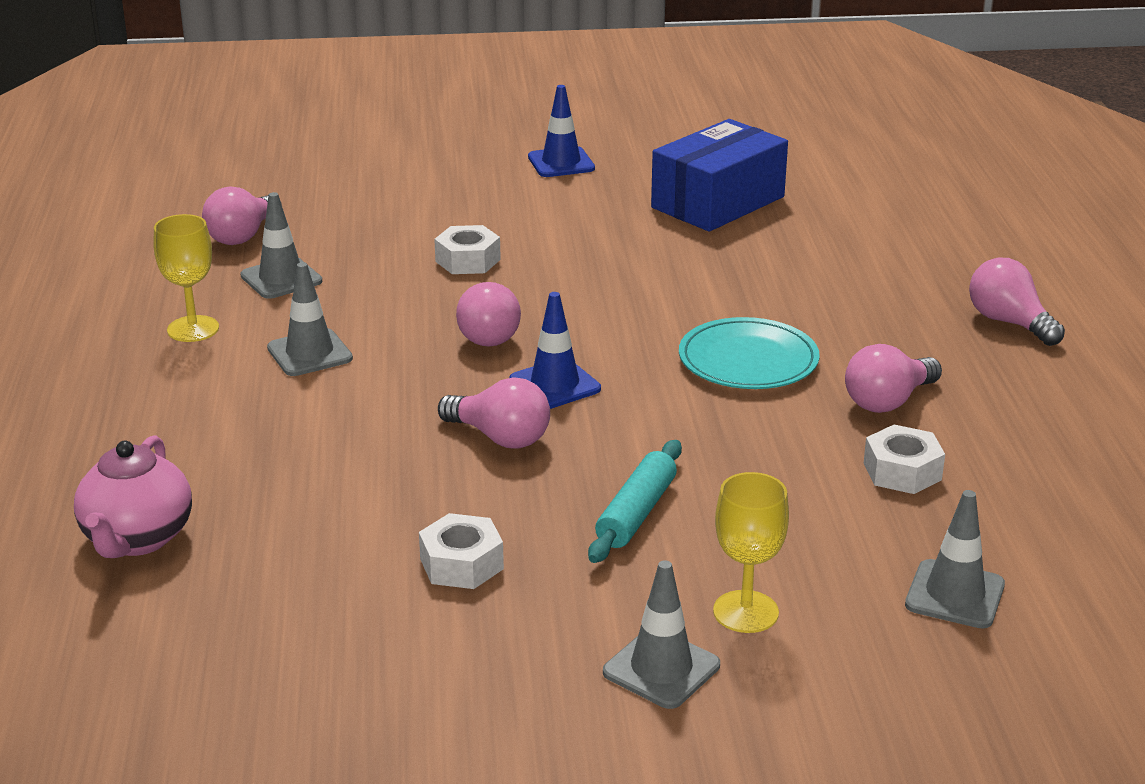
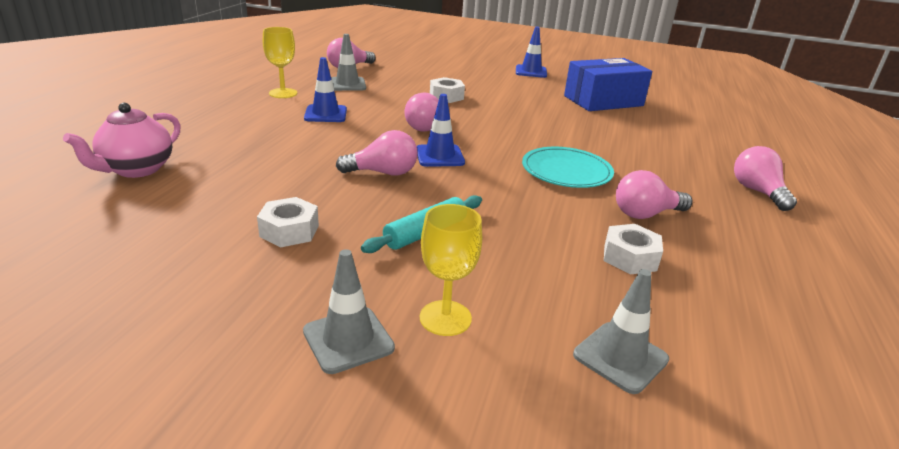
camera: 20 degrees right, 0 degrees up
grey traffic cone [267,262,353,376] -> blue traffic cone [304,57,347,122]
pink light bulb [438,377,550,449] -> pink light bulb turned 60 degrees counterclockwise [336,130,418,176]

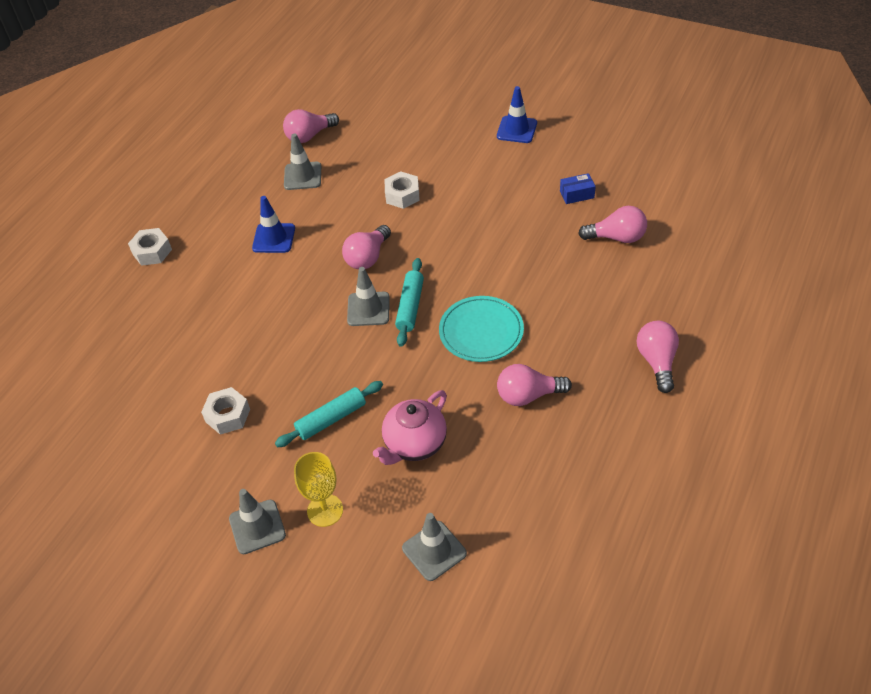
camera: 15 degrees right, 20 degrees up
pink teapot [63,103,181,178] -> pink teapot moved to [373,390,447,465]
yellow goblet [263,27,297,98] -> none
pink light bulb [336,130,418,176] -> pink light bulb moved to [578,206,647,243]
blue traffic cone [417,94,465,167] -> grey traffic cone [347,267,390,326]
blue box [564,58,652,111] -> blue box [560,173,596,204], size x0.41
white nut [604,224,663,275] -> white nut moved to [128,228,172,266]
none -> turquoise rolling pin [395,258,424,347]

